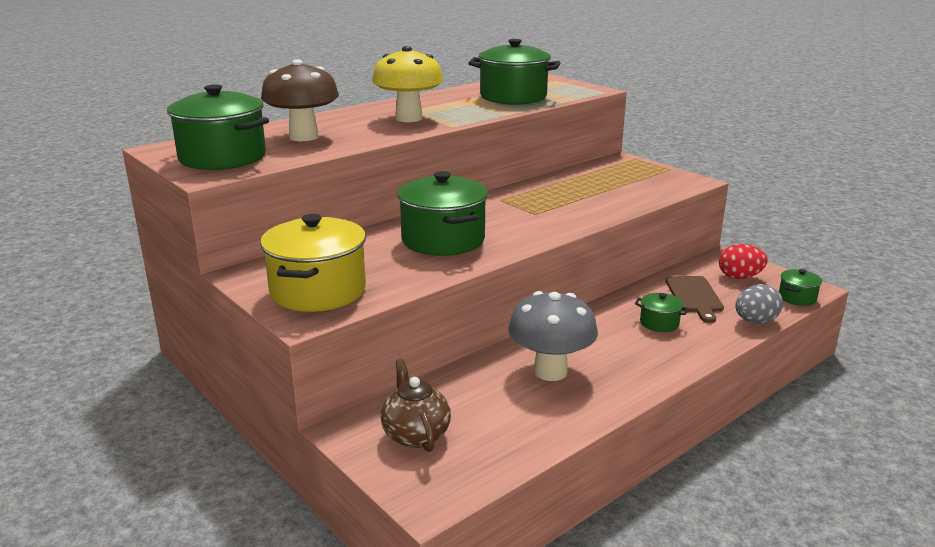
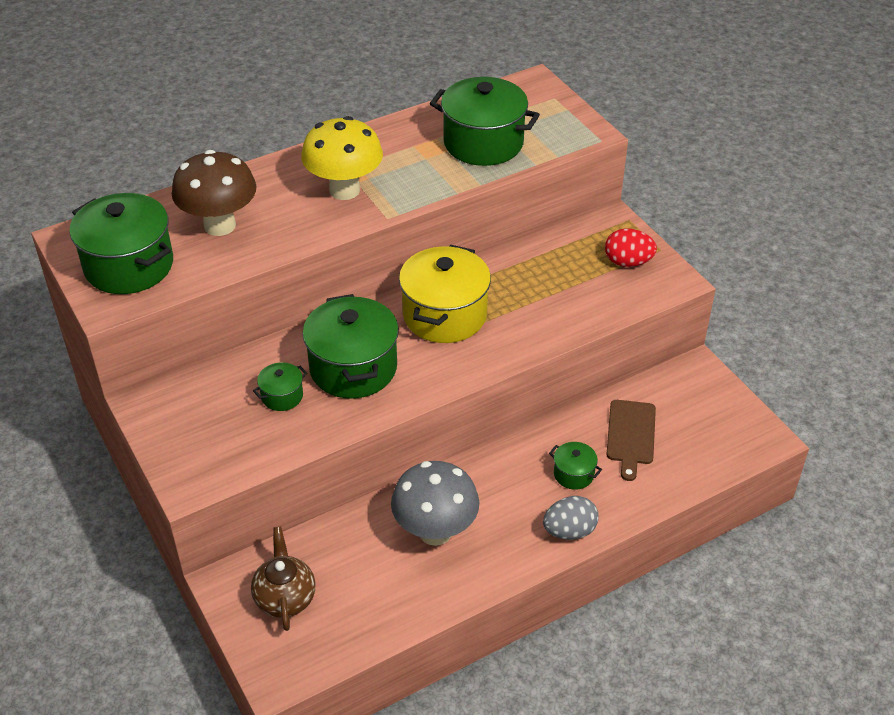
camera: 10 degrees right, 20 degrees up
yellow pot [260,214,366,312] -> yellow pot moved to [399,245,491,343]
red egg [719,244,768,279] -> red egg moved to [605,228,657,267]
grey egg [736,284,783,323] -> grey egg moved to [543,496,598,540]
green pot [779,269,822,306] -> green pot moved to [253,362,307,411]

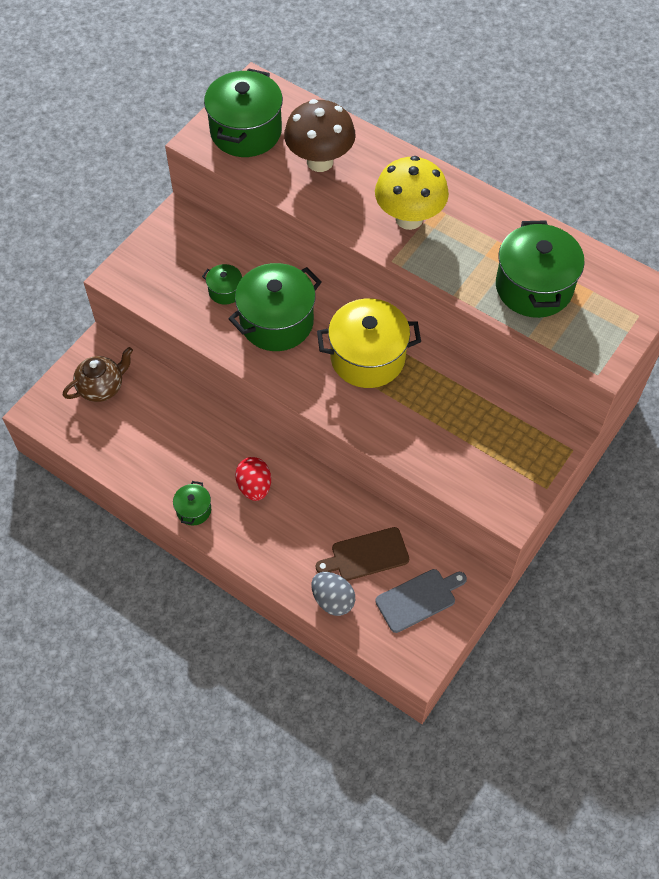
camera: 65 degrees right, 15 degrees up
grey mushroom [391,461,479,546] -> none
grey egg [543,496,598,540] -> grey egg moved to [311,572,355,616]
green pot [549,442,602,490] -> green pot moved to [173,481,211,526]
red egg [605,228,657,267] -> red egg moved to [235,457,271,501]
none -> grey cutting board [375,569,467,633]

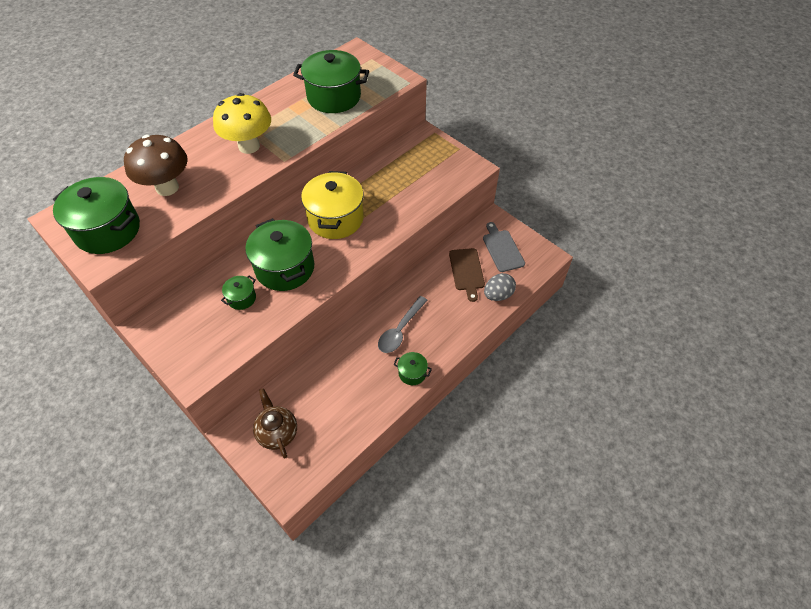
camera: 80 degrees left, 5 degrees down
red egg [235,457,271,501] -> grey spoon [378,296,427,353]

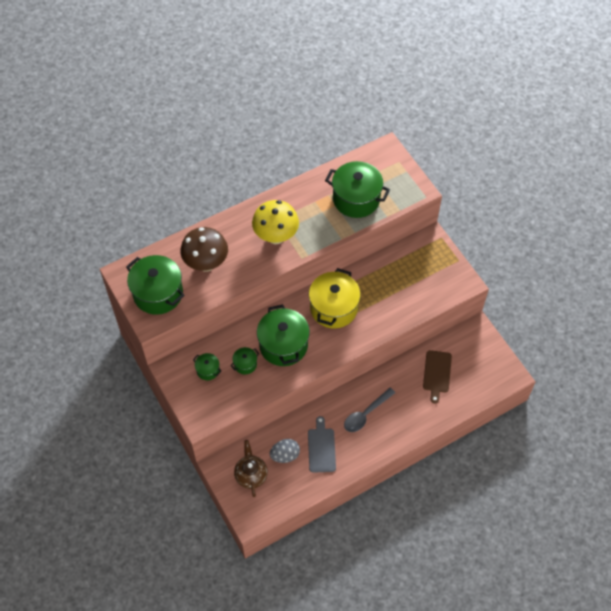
camera: 15 degrees right, 5 degrees up
green pot [393,352,432,385] -> green pot moved to [193,353,221,380]
grey cutting board [483,222,525,272] -> grey cutting board moved to [308,416,336,473]
grey egg [484,273,516,301] -> grey egg moved to [269,439,300,463]

